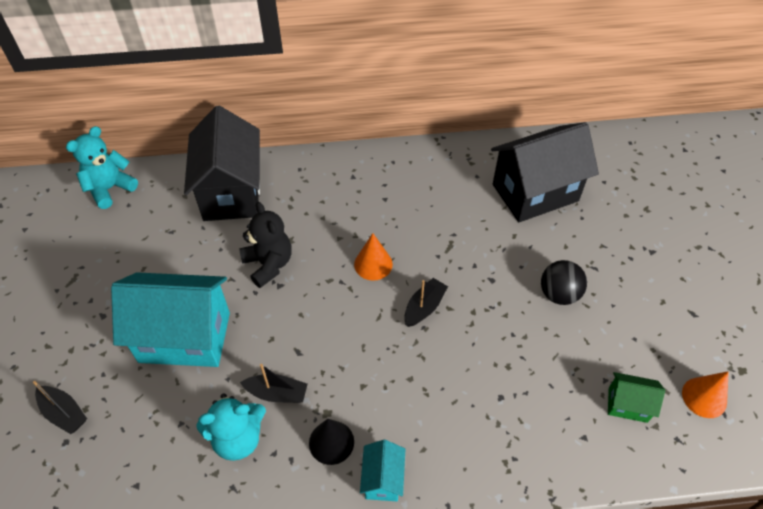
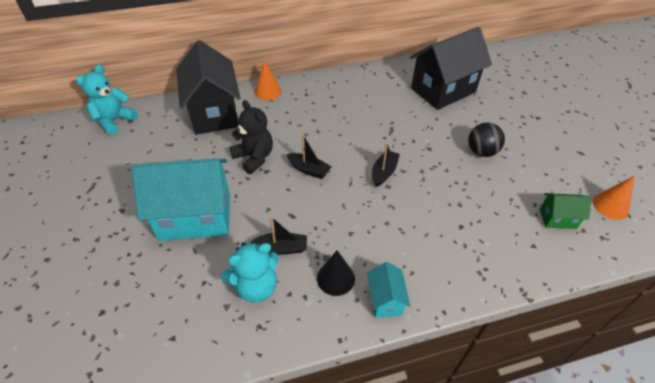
camera: 10 degrees left, 5 degrees down
black boat [33,381,87,434] -> black boat moved to [286,134,332,179]
orange cone [354,233,393,281] -> orange cone moved to [255,60,281,100]

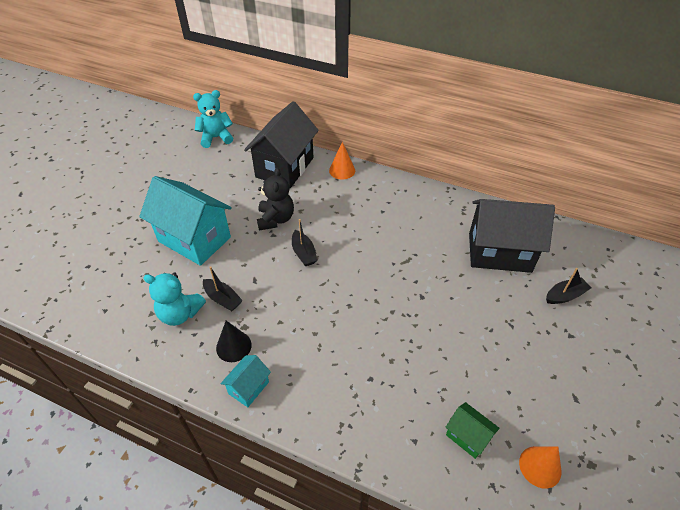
camera: 40 degrees right, 0 degrees up
black boat [372,143,400,187] -> black boat moved to [546,268,591,304]
black ball [468,122,505,157] -> none

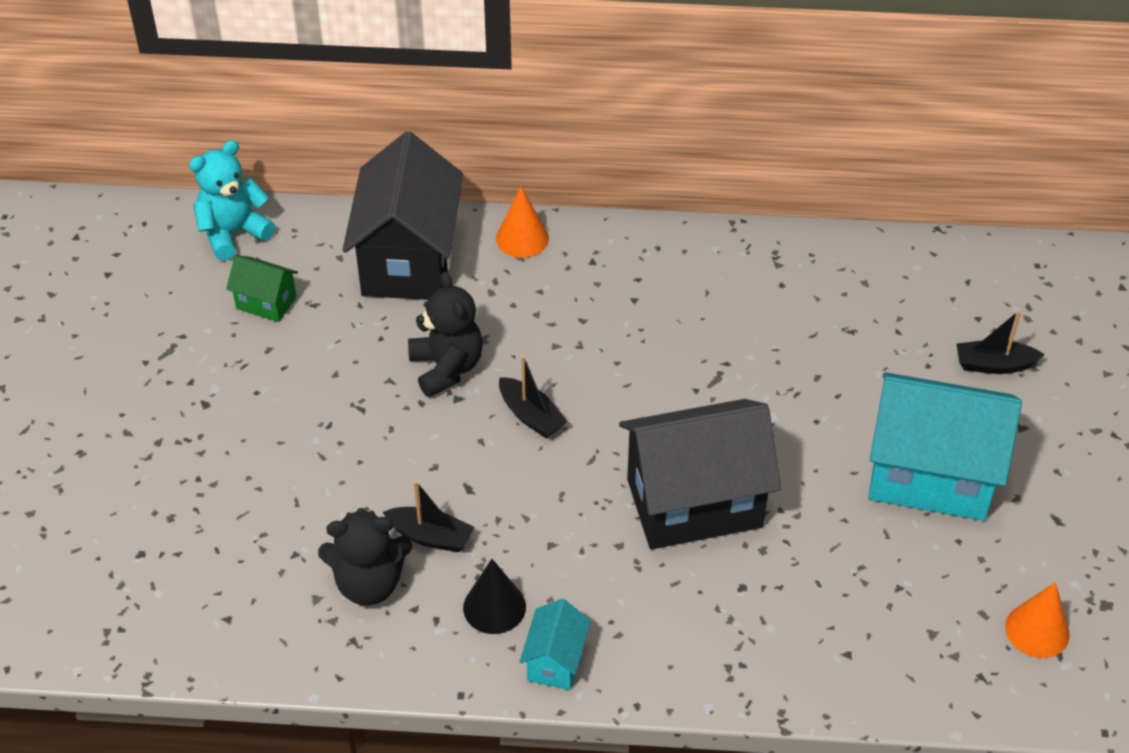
camera: 20 degrees left, 0 degrees up
turquoise house [139,176,232,266] -> turquoise house moved to [868,372,1022,521]
turquoise teddy bear [144,272,206,326] -> black teddy bear [318,508,412,605]
green house [446,402,500,459] -> green house moved to [226,255,298,322]
black house [469,199,555,273] -> black house moved to [619,399,781,549]
black boat [546,268,591,304] -> black boat turned 135 degrees counterclockwise [956,310,1045,374]

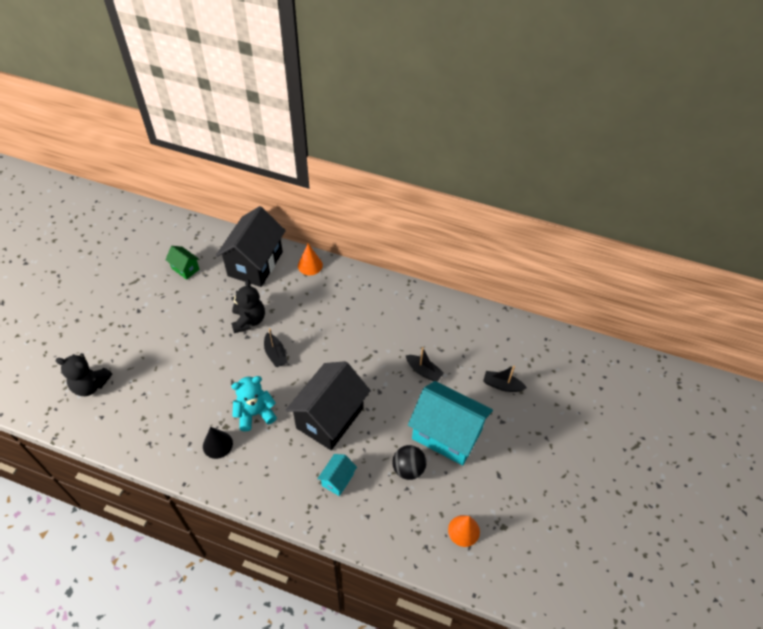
camera: 15 degrees right, 5 degrees up
turquoise teddy bear [189,140,275,261] -> turquoise teddy bear moved to [231,376,277,431]
black teddy bear [318,508,412,605] -> black teddy bear moved to [55,353,112,396]
black boat [383,480,474,552] -> black boat moved to [406,347,444,382]
turquoise house [520,599,591,690] -> turquoise house moved to [317,454,357,496]
black house [619,399,781,549] -> black house turned 60 degrees counterclockwise [286,361,371,450]
none -> black ball [392,445,427,480]

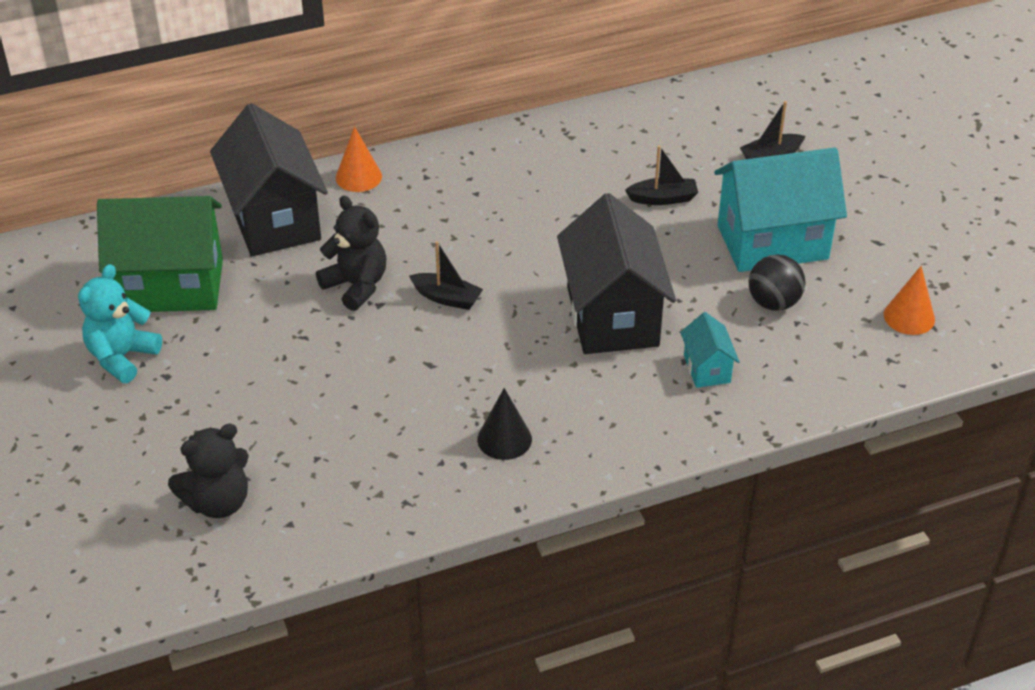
camera: 40 degrees left, 10 degrees down
green house [165,246,200,280] -> green house [97,196,223,312], size x2.18
turquoise teddy bear [231,376,277,431] -> turquoise teddy bear moved to [78,264,162,383]

